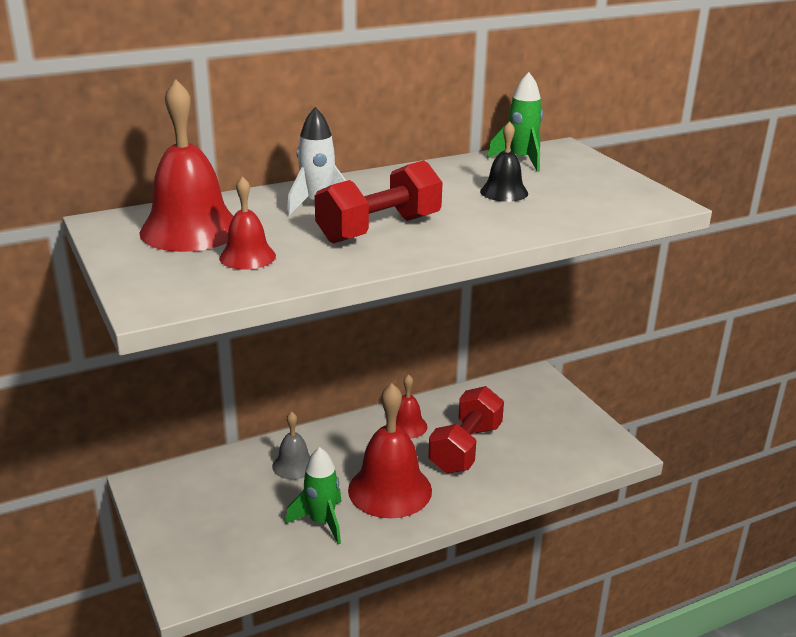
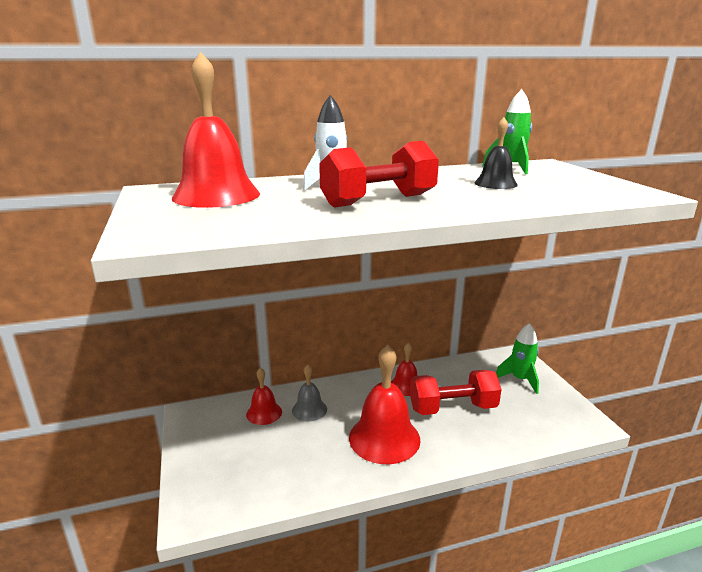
camera: 10 degrees right, 5 degrees down
red bell [219,176,276,270] -> red bell moved to [246,368,282,425]
green rocket [286,447,342,544] -> green rocket moved to [496,323,539,394]
red dumbbell [428,386,504,474] -> red dumbbell turned 45 degrees clockwise [410,370,502,415]

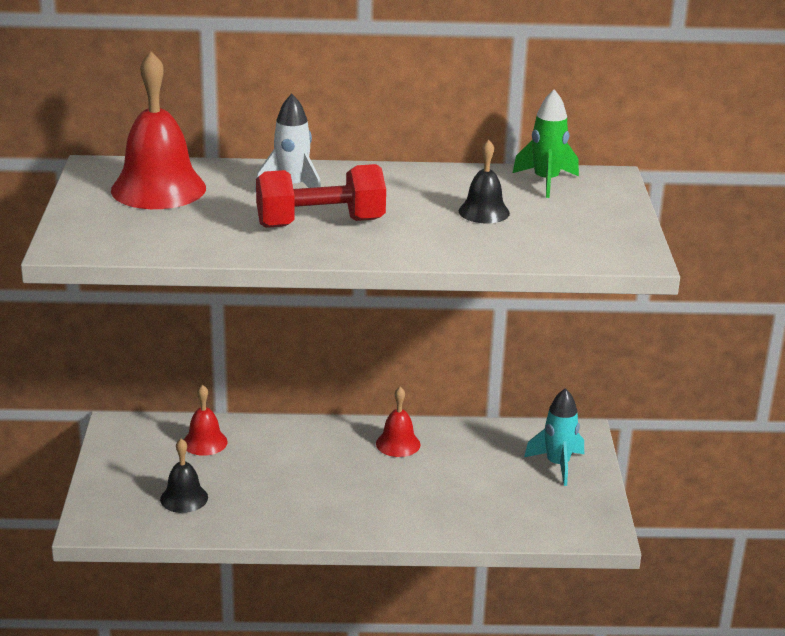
camera: 15 degrees right, 5 degrees up
grey bell [292,365,327,421] -> none
red bell [349,345,421,464] -> none
red dumbbell [410,370,502,415] -> none
green rocket [496,323,539,394] -> turquoise rocket [524,388,584,486]
none -> black bell [160,439,208,513]

